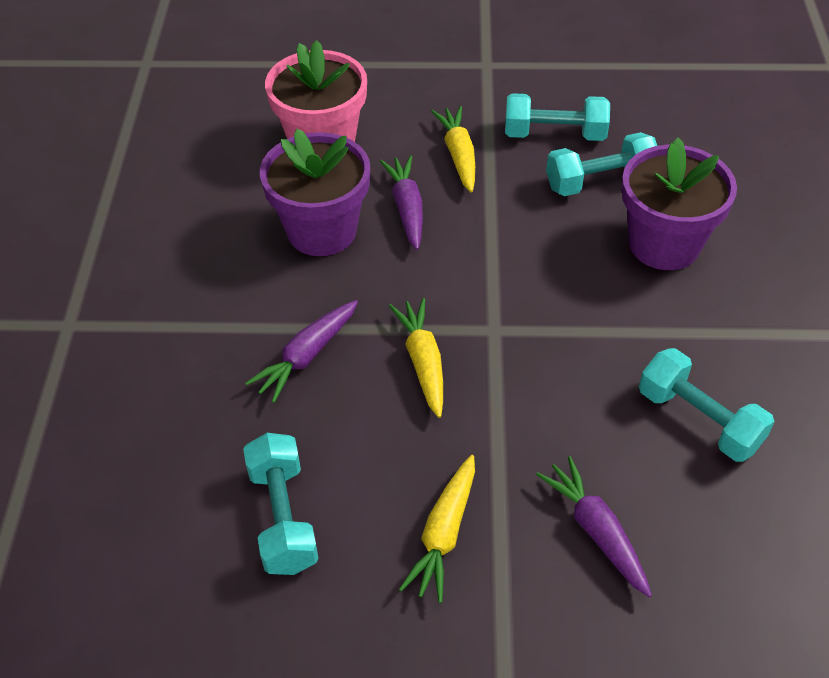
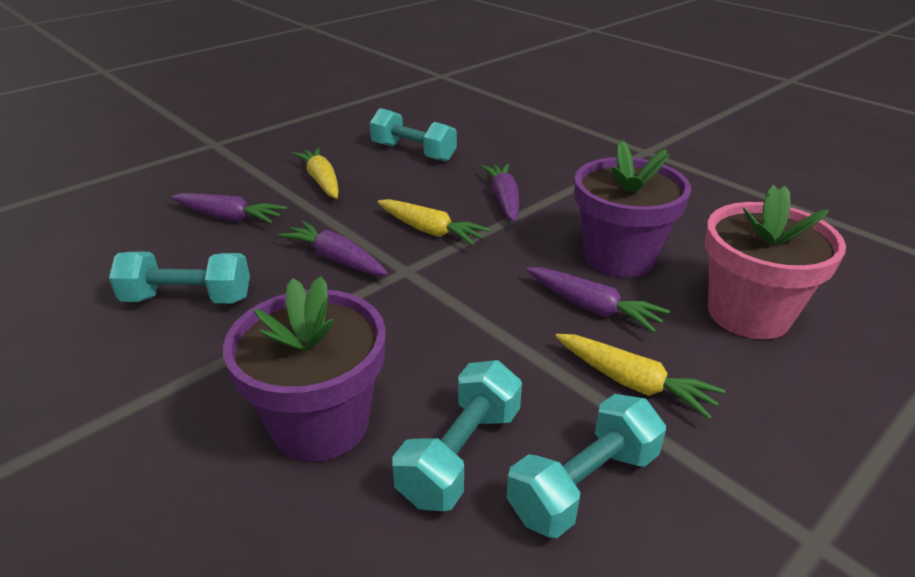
camera: 135 degrees right, 15 degrees down
none -> purple carrot [278,221,388,276]

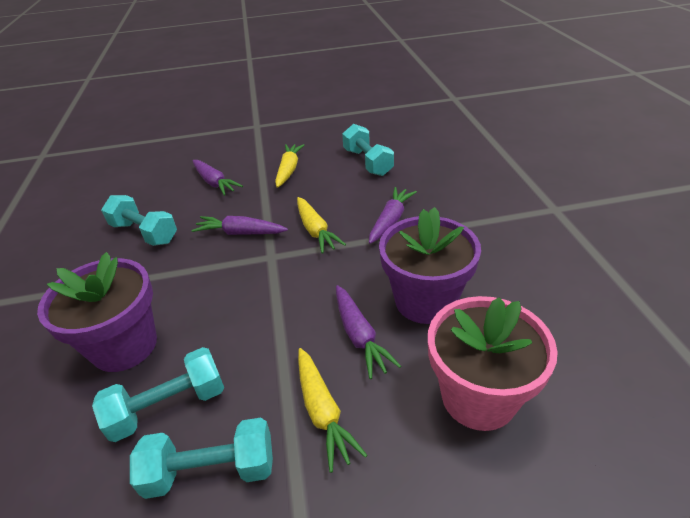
camera: 35 degrees right, 5 degrees up
purple carrot [278,221,388,276] -> purple carrot turned 60 degrees counterclockwise [192,216,288,235]

